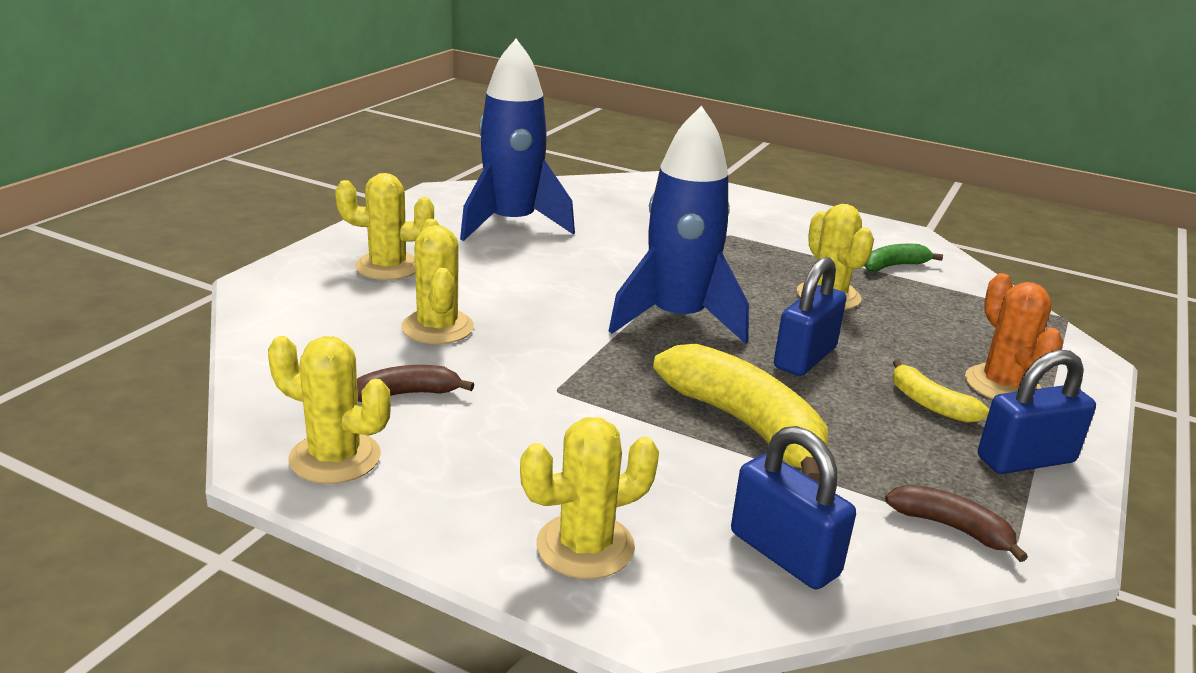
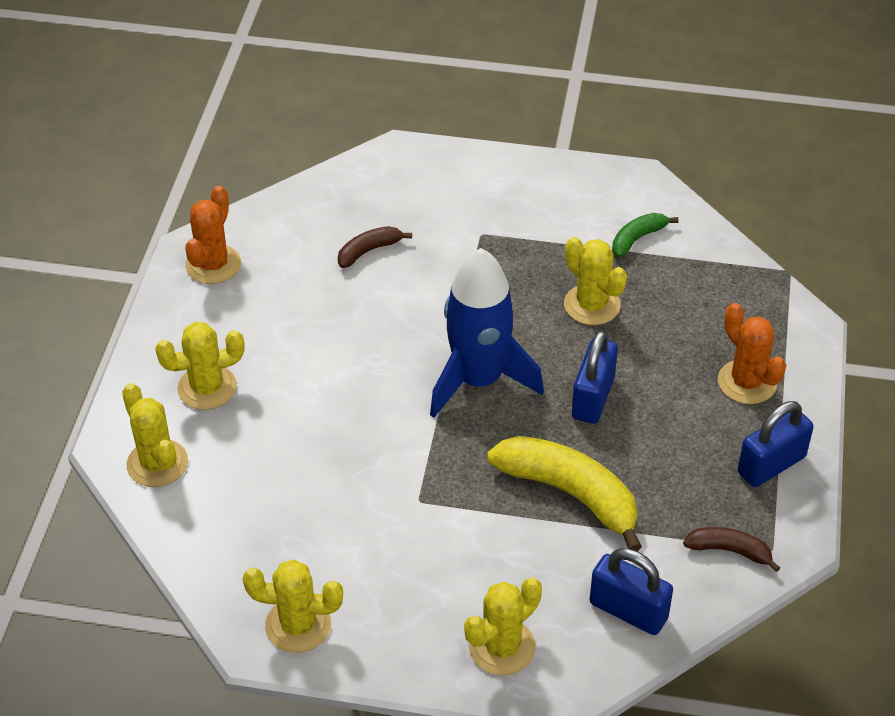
camera: 15 degrees left, 20 degrees up
brown banana [357,365,474,402] -> brown banana moved to [338,226,412,268]
yellow cactus [401,219,474,344] -> yellow cactus moved to [122,383,188,487]
blue rocket [460,39,575,241] -> none
yellow banana [893,359,990,423] -> none
none -> orange cactus [185,186,241,284]

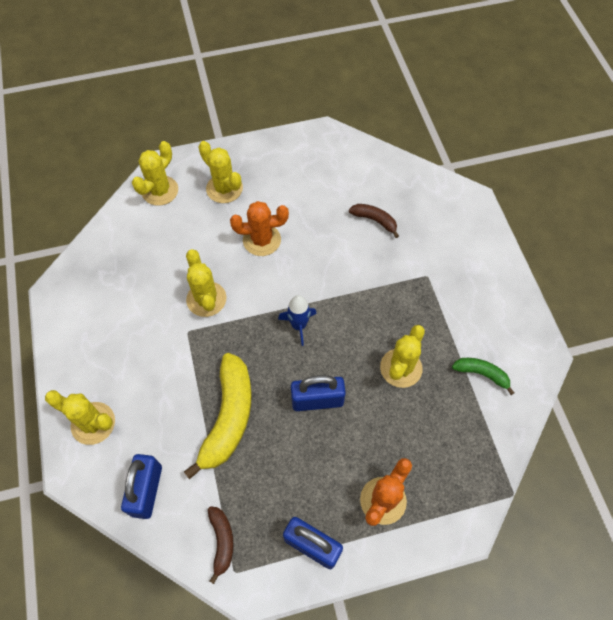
camera: 65 degrees right, 15 degrees up
orange cactus [185,186,241,284] -> orange cactus moved to [230,201,289,256]
yellow cactus [243,559,343,653] -> yellow cactus moved to [186,249,227,317]
blue rocket [430,248,544,418] -> blue rocket [278,295,317,346], size x0.48

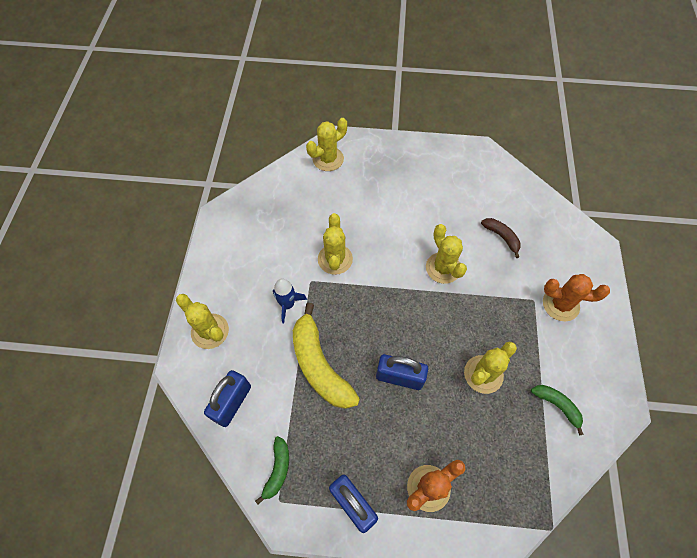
camera: 20 degrees right, 0 degrees up
yellow banana [184,353,252,480] -> yellow banana turned 120 degrees clockwise [293,303,360,409]
yellow cactus [199,141,243,203] -> yellow cactus moved to [426,224,467,284]
brown banana [208,506,233,584] -> green banana [255,436,289,505]
orange cactus [230,201,289,256] -> orange cactus moved to [543,274,610,321]
blue rocket [278,295,317,346] -> blue rocket moved to [273,278,307,323]

